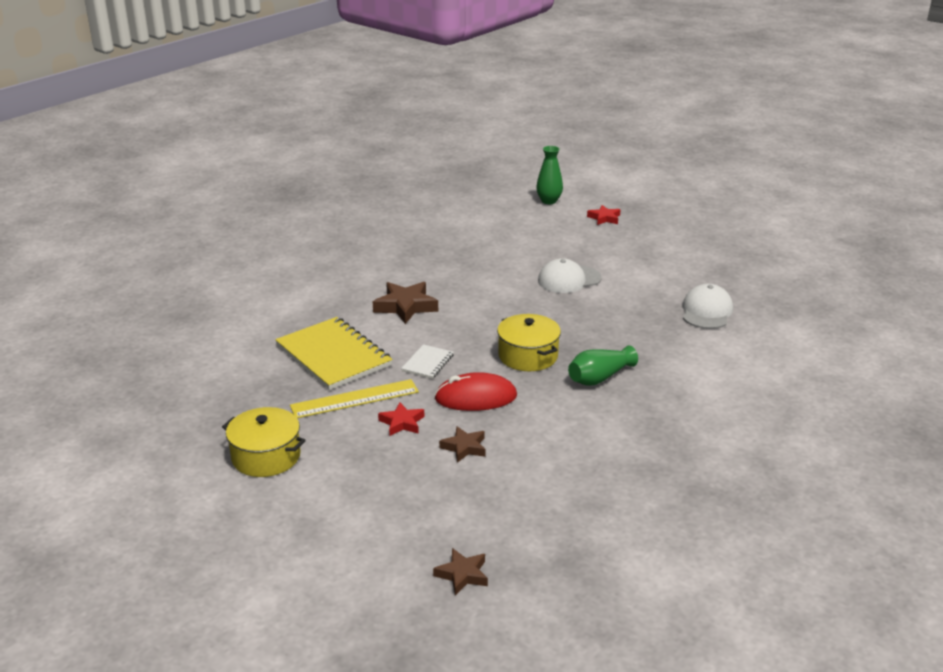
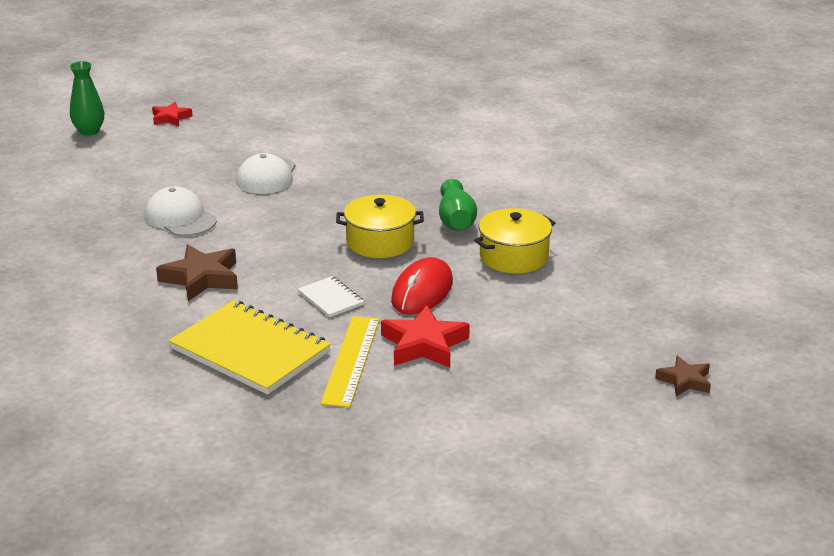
camera: 60 degrees left, 0 degrees up
yellow pot [222,407,306,477] -> yellow pot moved to [474,208,555,274]
yellow notebook [275,317,392,390] -> yellow notebook turned 45 degrees clockwise [169,300,331,395]
red star [378,402,424,436] -> red star [381,305,470,368], size x1.65
brown star [439,426,486,463] -> none
white cap [683,284,733,329] -> white cap moved to [145,186,217,236]

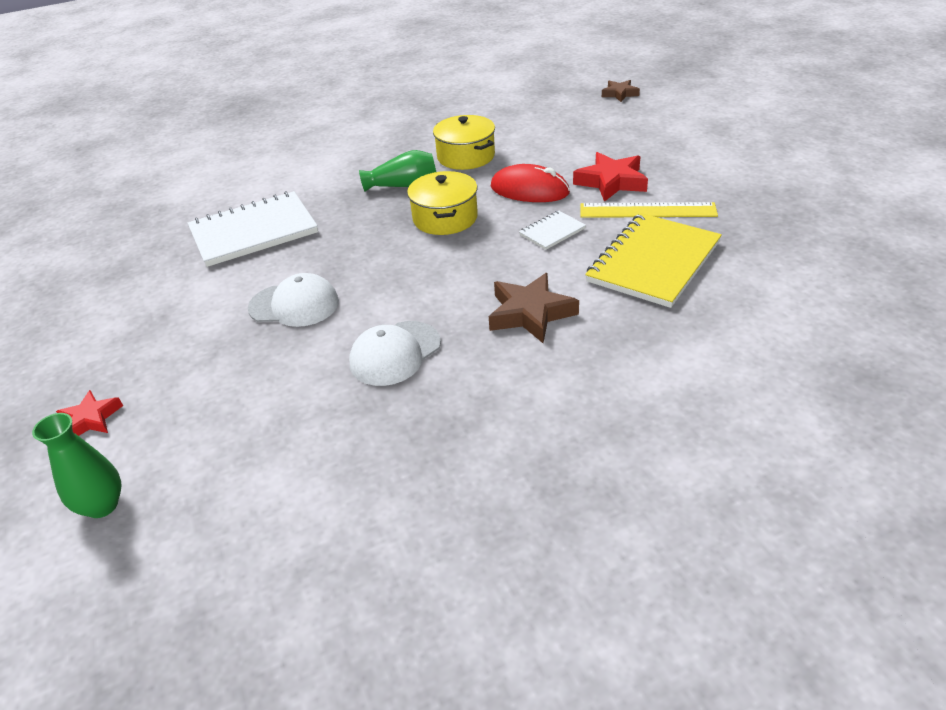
camera: 90 degrees left, 10 degrees up
none -> white notebook [188,191,318,267]

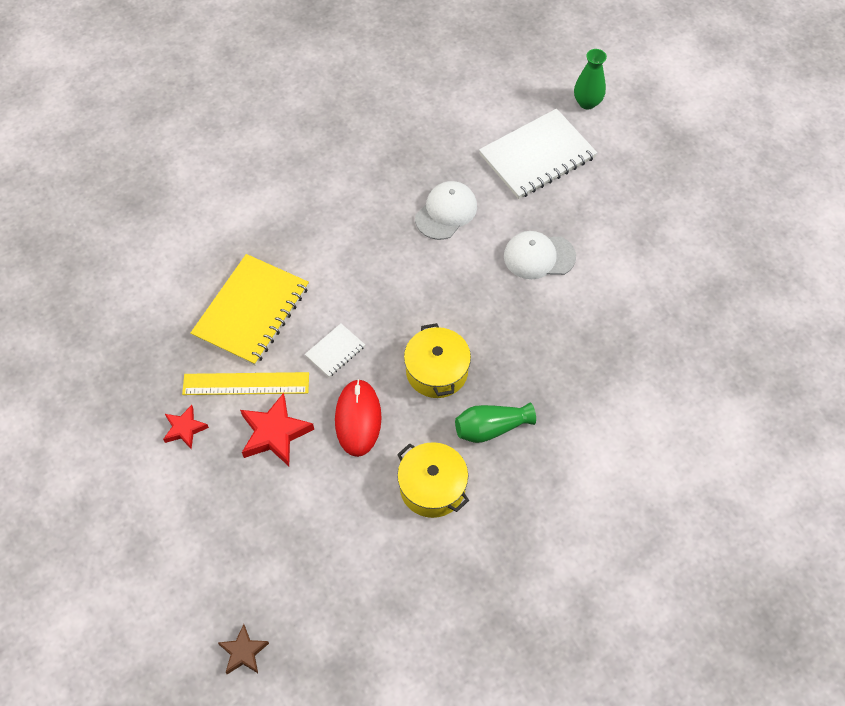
camera: 170 degrees right, 20 degrees up
red star [56,390,123,436] -> red star moved to [163,405,209,449]
white notebook [188,191,318,267] -> white notebook moved to [479,109,597,199]
brown star [489,273,579,343] -> none
red mouse [491,164,570,202] -> red mouse turned 75 degrees clockwise [335,379,382,457]

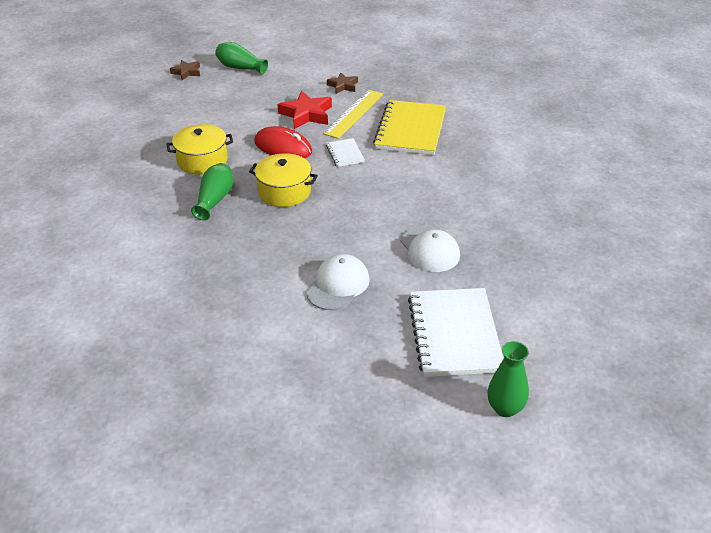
camera: 120 degrees right, 20 degrees down
red star [163,405,209,449] -> brown star [327,73,358,94]
yellow notebook [190,254,309,366] -> yellow notebook turned 45 degrees clockwise [373,100,446,155]
none -> green vase [215,42,268,75]

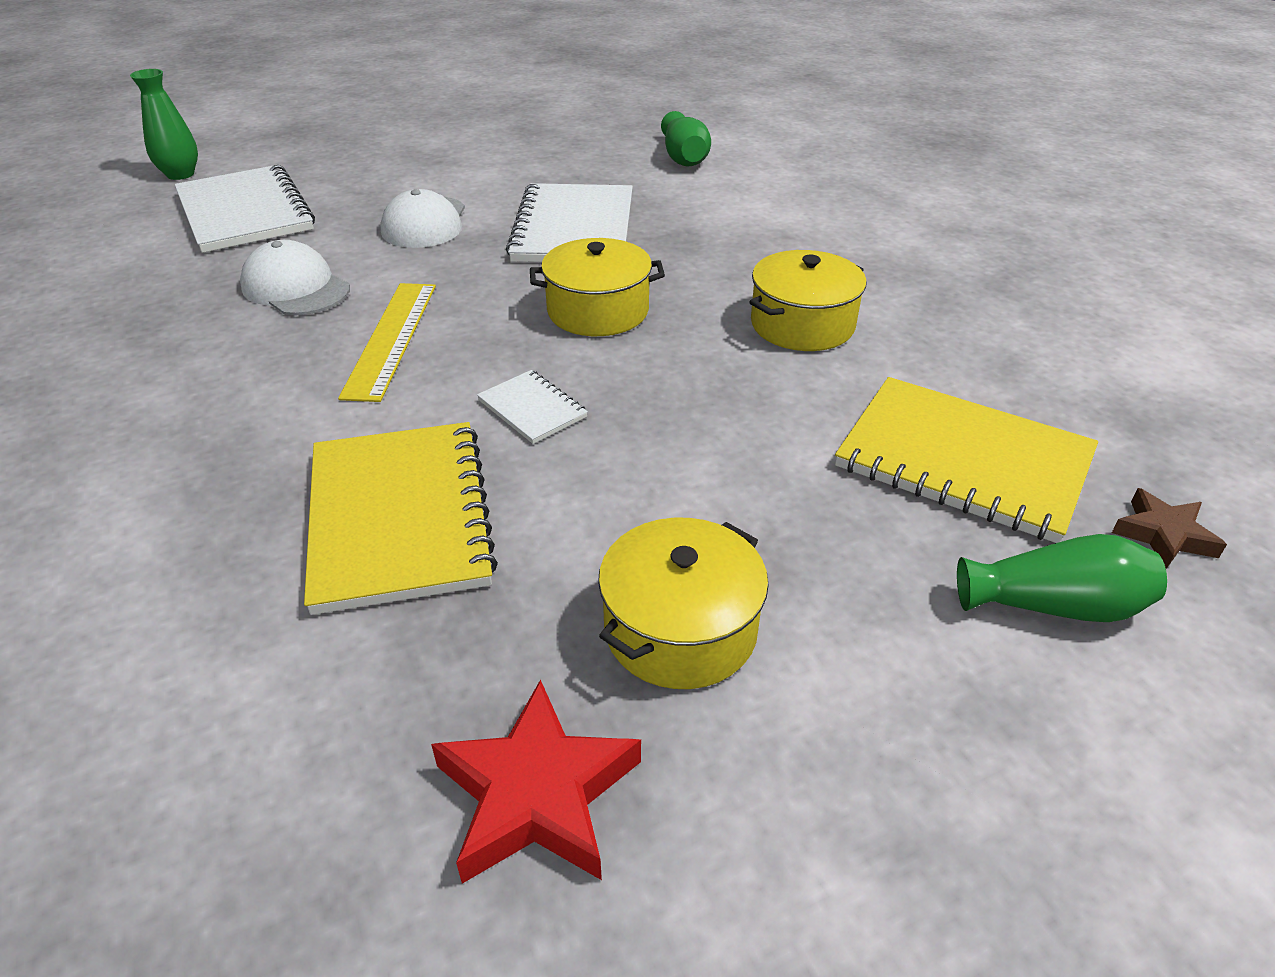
camera: 155 degrees right, 0 degrees up
green vase [191,163,233,220] -> green vase moved to [661,111,711,166]
red mouse [255,126,312,158] -> none
red star [278,91,332,129] -> red star moved to [431,679,641,884]
yellow ruler [323,90,383,139] -> yellow ruler moved to [338,283,436,402]
brown star [327,73,358,94] -> yellow pot [598,518,769,689]
none -> white notebook [506,183,633,262]
none -> yellow notebook [835,377,1098,543]

